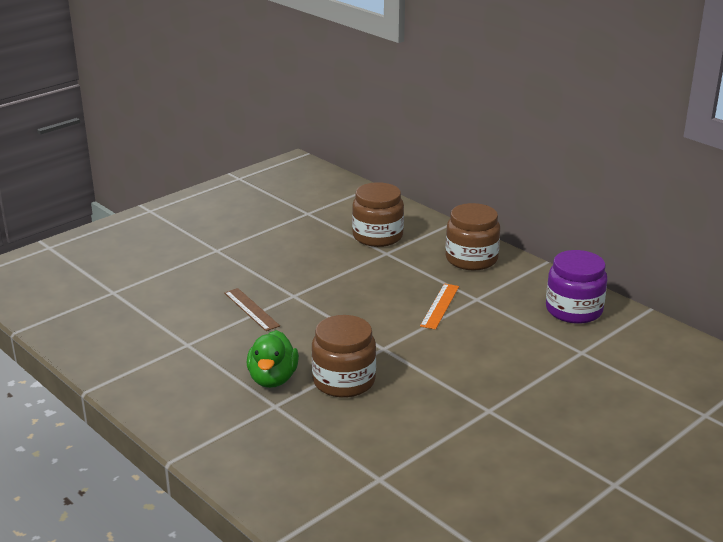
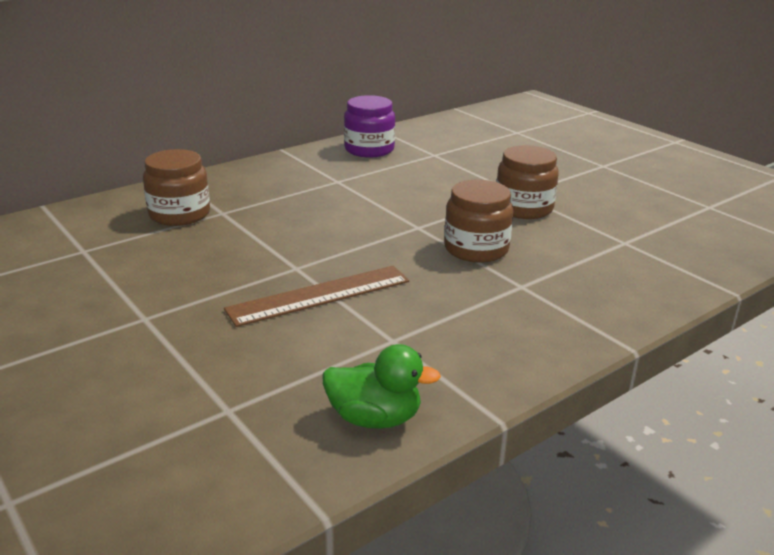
camera: 85 degrees left, 0 degrees up
brown ruler [224,288,280,331] -> brown ruler [224,266,409,327], size x1.70
green duck [247,330,299,388] -> green duck moved to [322,344,441,429]
orange ruler [420,283,459,330] -> none
brown jar [446,203,500,270] -> brown jar moved to [496,145,559,219]

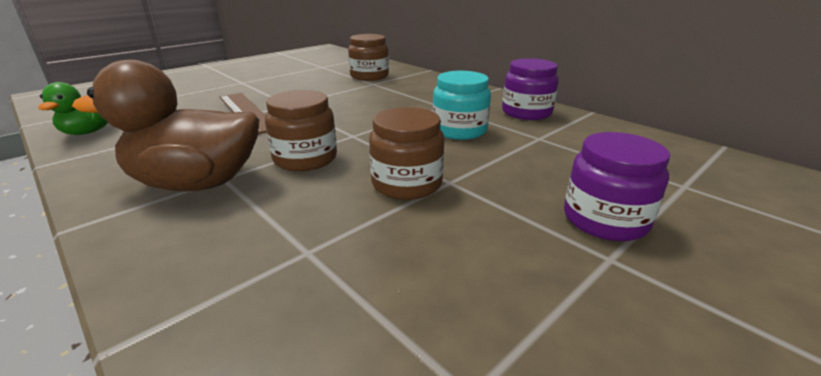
camera: 85 degrees right, 0 degrees up
none -> brown duck [72,59,259,191]
none -> turquoise jar [432,71,491,140]
none -> purple jar [564,132,670,241]

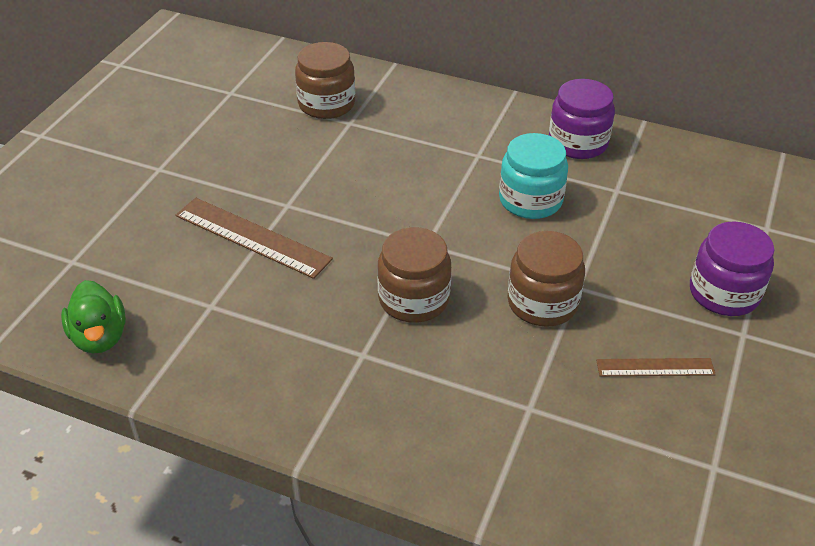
camera: 25 degrees left, 15 degrees up
brown duck [72,59,259,191] -> none
none -> brown ruler [596,358,716,376]

